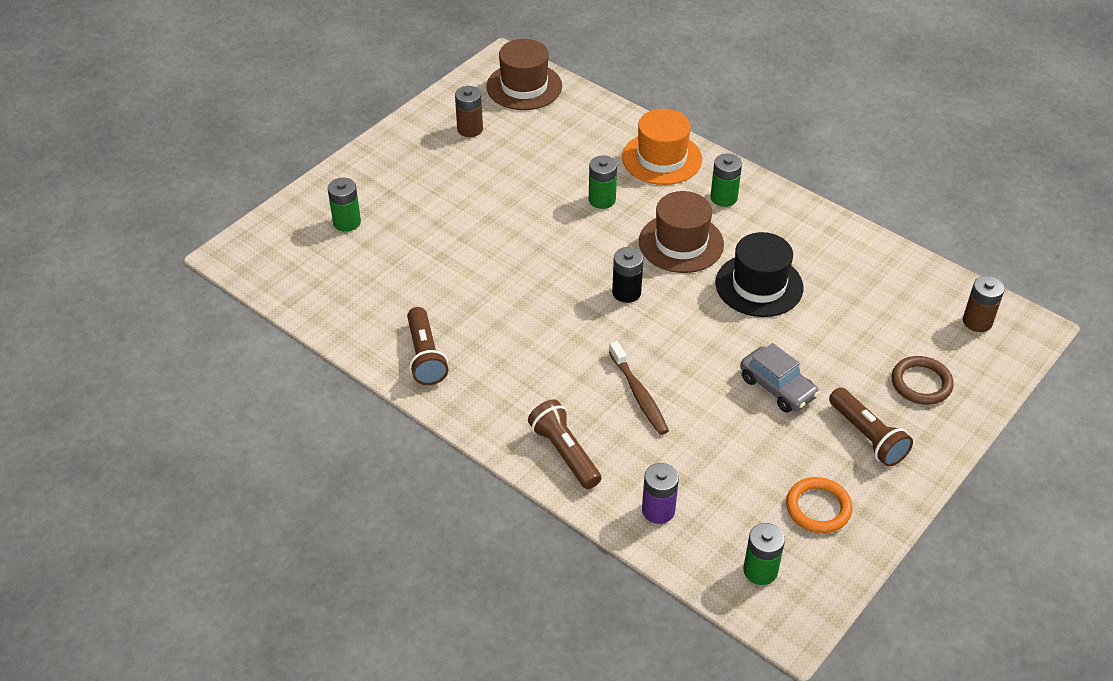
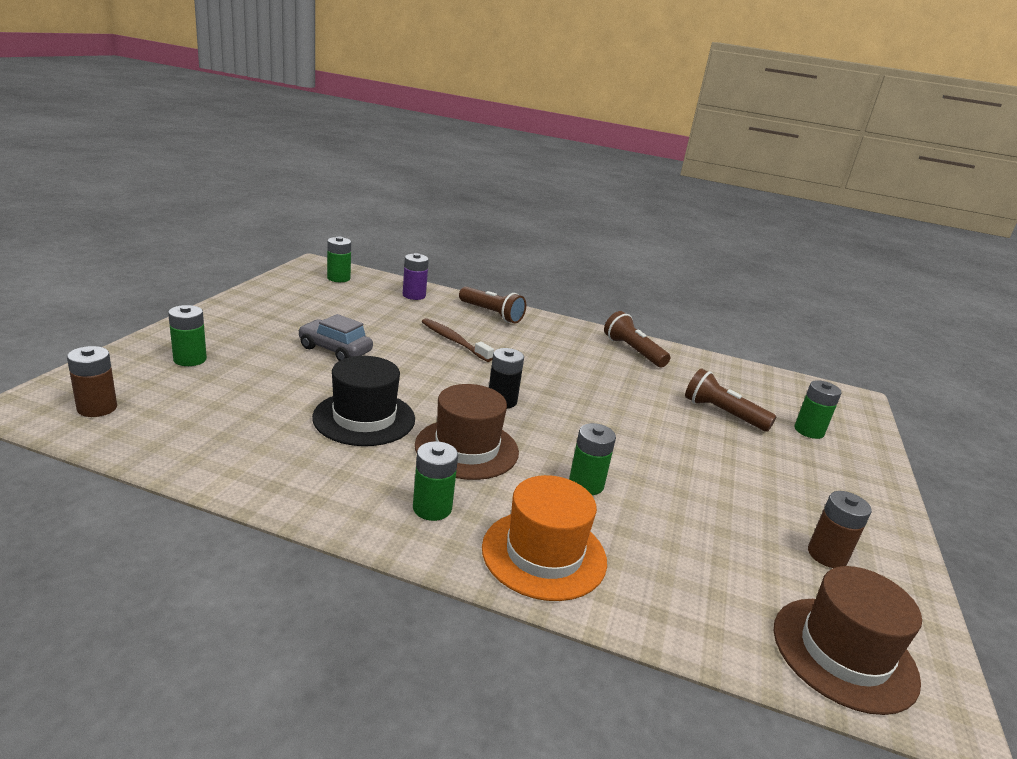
camera: 155 degrees right, 20 degrees down
orange ring [786,477,853,533] -> none
brown flashlight [829,387,913,467] -> brown flashlight moved to [685,368,776,432]
brown ring [892,356,954,405] -> green battery [168,305,207,366]

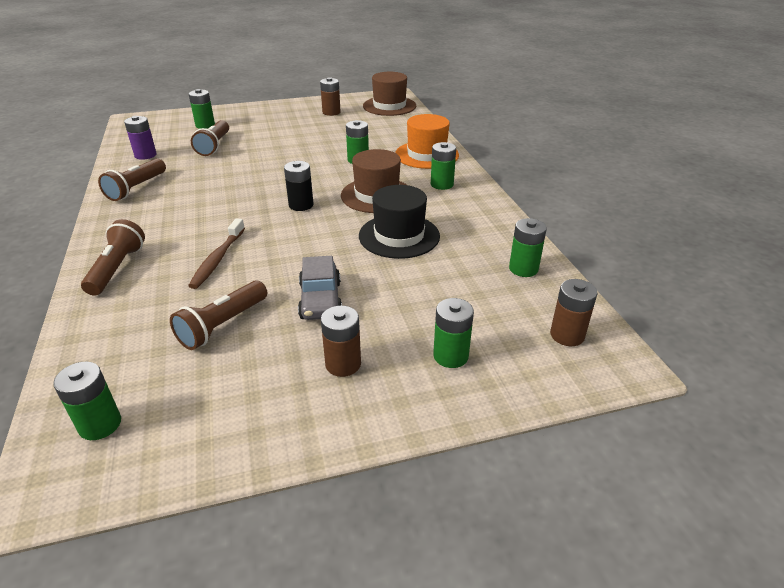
camera: 120 degrees left, 10 degrees up
purple battery [403,253,429,300] -> purple battery moved to [124,116,157,160]
none -> brown flashlight [170,280,267,350]
none -> brown battery [321,306,361,377]
none -> green battery [509,218,547,277]

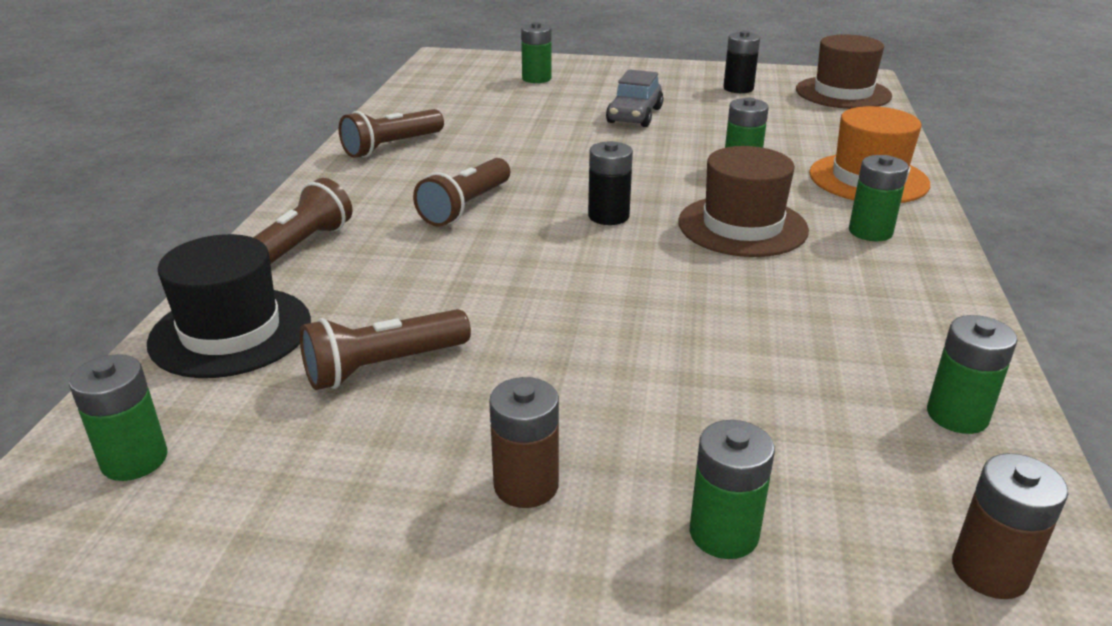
camera: 25 degrees right, 5 degrees down
purple battery [124,116,157,160] -> none
brown toothbrush [188,218,245,289] -> none
brown flashlight [191,120,229,156] -> brown flashlight moved to [413,158,510,227]
grey car [298,256,342,320] -> grey car moved to [606,69,663,127]
brown battery [320,77,341,116] -> black battery [723,31,760,93]
black hat [359,185,440,259] -> black hat moved to [147,234,311,378]

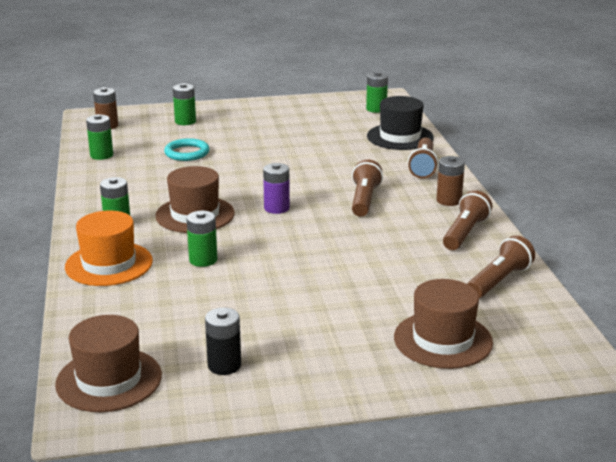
camera: 160 degrees right, 5 degrees down
brown flashlight [300,309,471,390] -> brown flashlight moved to [468,235,535,298]
brown battery [489,377,559,508] -> brown battery moved to [436,156,465,206]
green battery [521,22,552,83] -> brown hat [394,279,493,369]
black battery [588,141,633,225] -> purple battery [263,163,290,214]
grey car [606,69,663,127] -> none
none -> turquoise ring [164,138,210,161]

